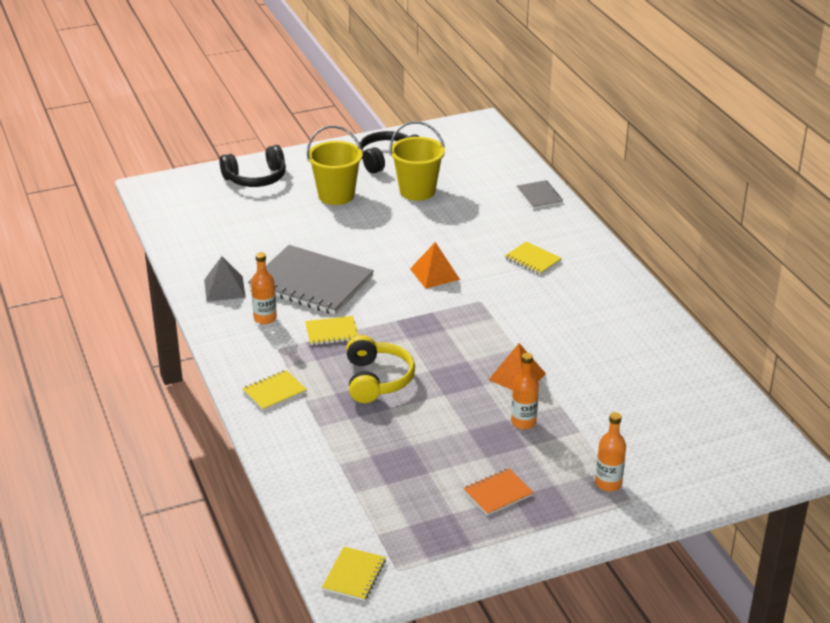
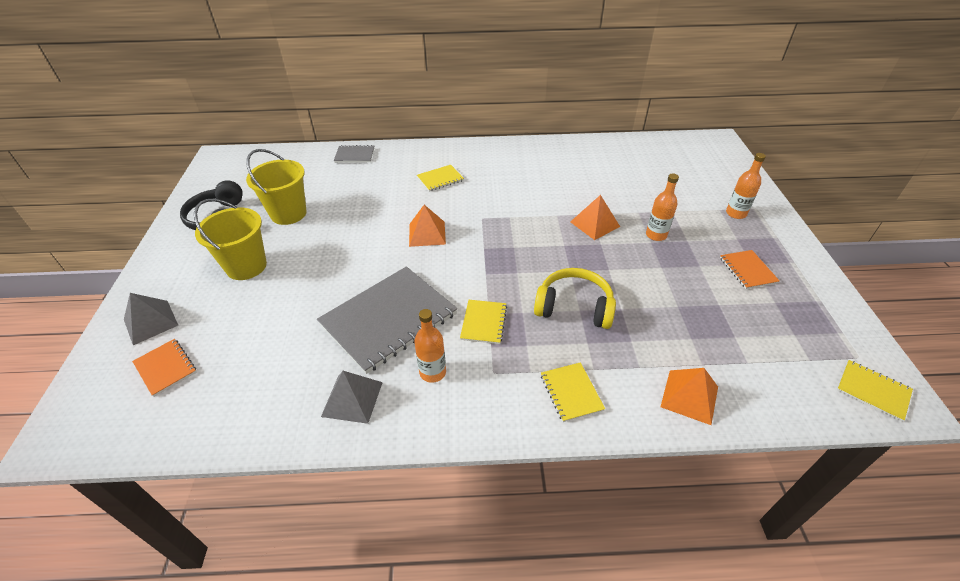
camera: 70 degrees left, 10 degrees up
black headphones [219,145,286,187] -> grey pyramid [124,293,178,345]
none -> orange notebook [132,339,196,397]
none -> orange pyramid [661,368,718,425]

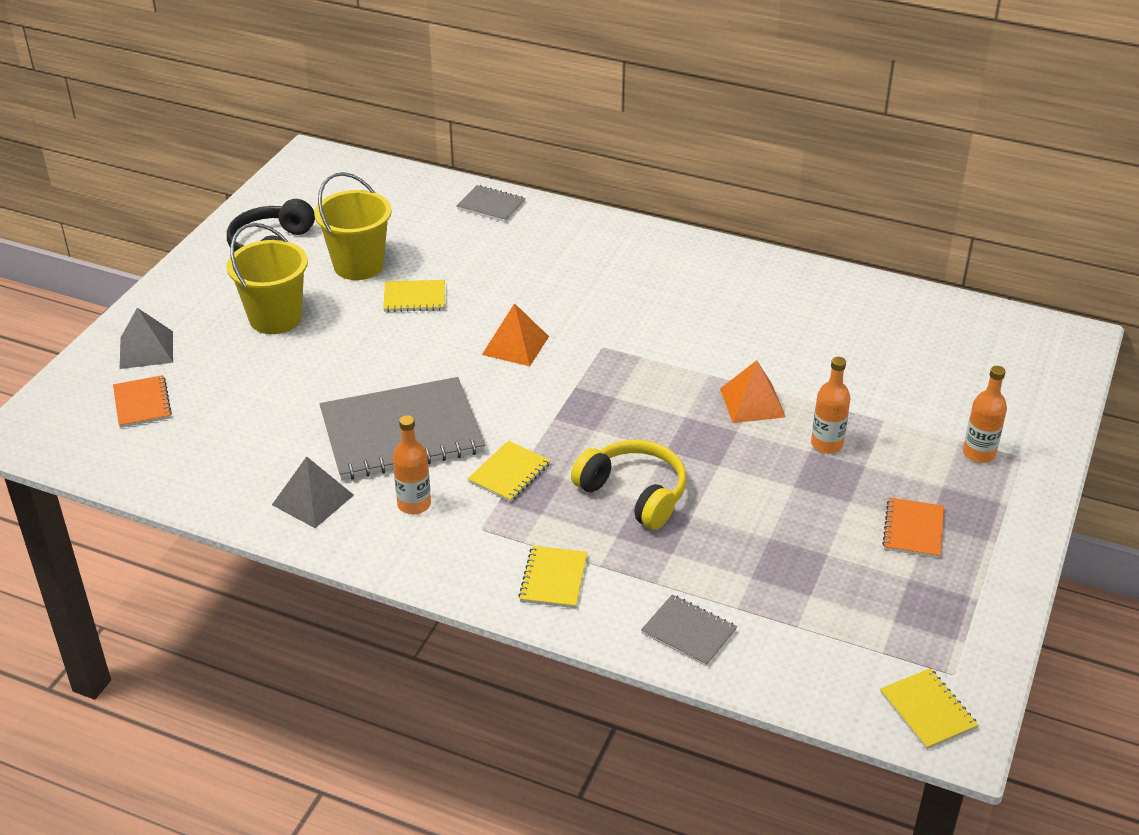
camera: 25 degrees right, 5 degrees down
yellow notebook [417,165,464,192] -> yellow notebook moved to [383,280,445,312]
orange pyramid [661,368,718,425] -> grey notebook [641,594,737,666]

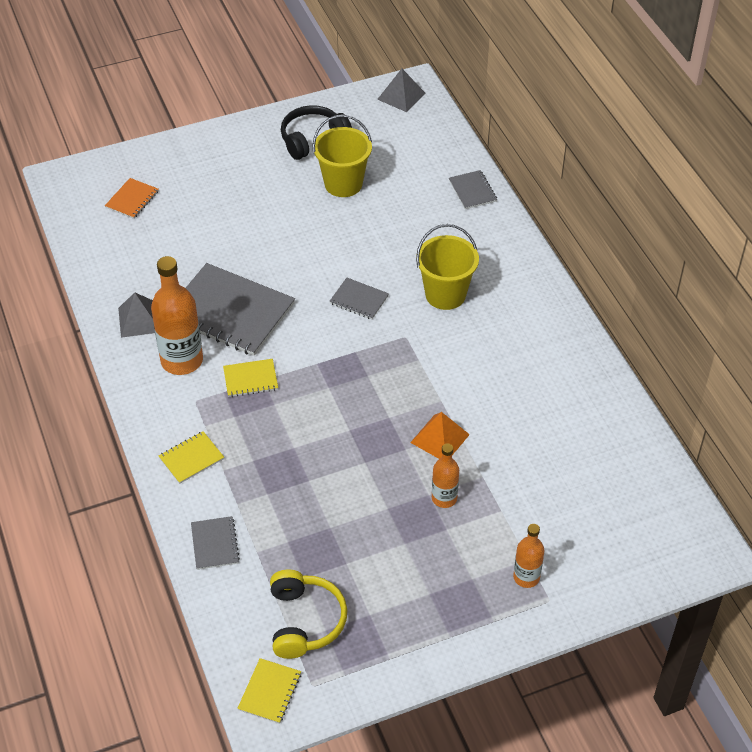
camera: 45 degrees right, 10 degrees up
grey pyramid [120,308,173,369] -> grey pyramid moved to [377,69,425,112]
yellow bucket [226,223,308,334] -> yellow bucket moved to [416,224,479,310]
yellow notebook [383,280,445,312] -> none
orange bottle [393,415,431,514] -> orange bottle [151,256,203,375], size x1.79
orange pyramid [482,303,549,366] -> grey notebook [329,278,389,320]
yellow headphones [571,440,686,530] -> yellow headphones moved to [270,570,347,659]
orange notebook [882,498,944,558] -> none

